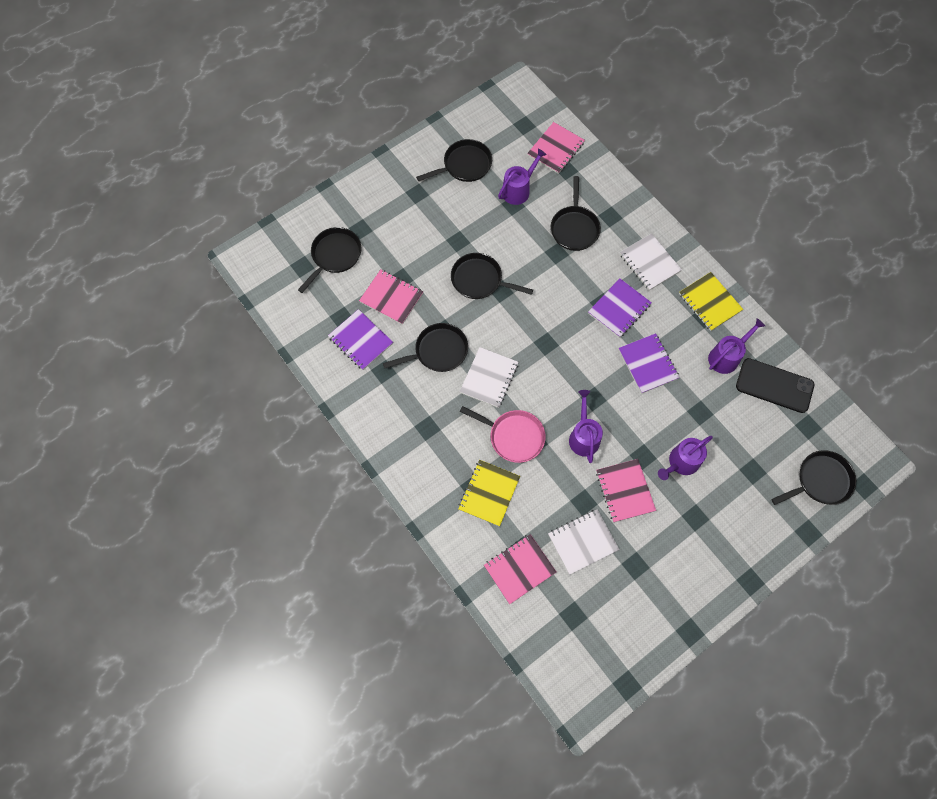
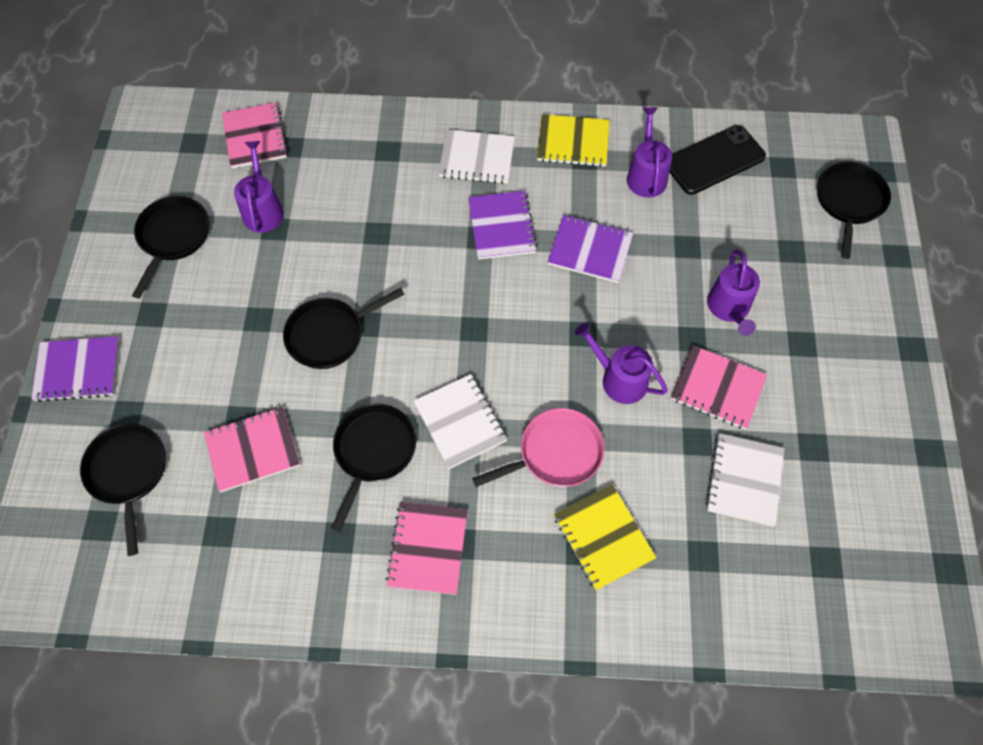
camera: 50 degrees left, 5 degrees down
purple notebook [328,309,393,370] -> purple notebook moved to [31,336,120,402]
pink notebook [484,534,556,604] -> pink notebook moved to [386,502,468,595]
black pan [551,176,601,251] -> none

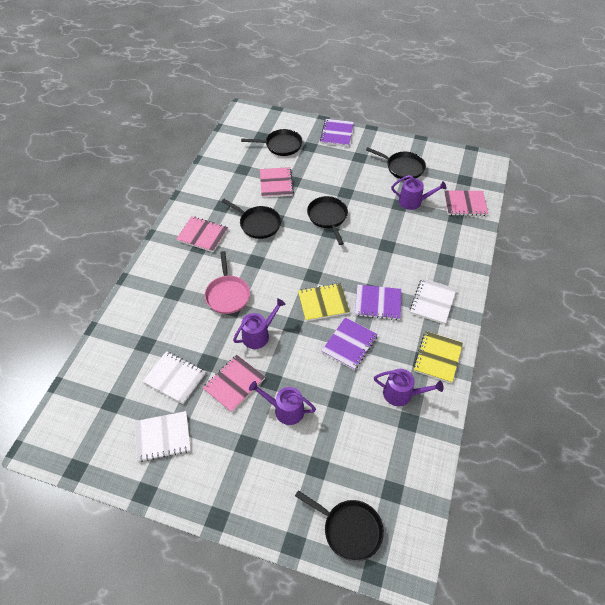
camera: 105 degrees right, 10 degrees down
white notebook [414,374,507,469] -> white notebook moved to [135,411,191,462]
yellow notebook [554,484,656,590] -> yellow notebook moved to [298,283,350,321]
black phone [669,125,766,195] -> none

